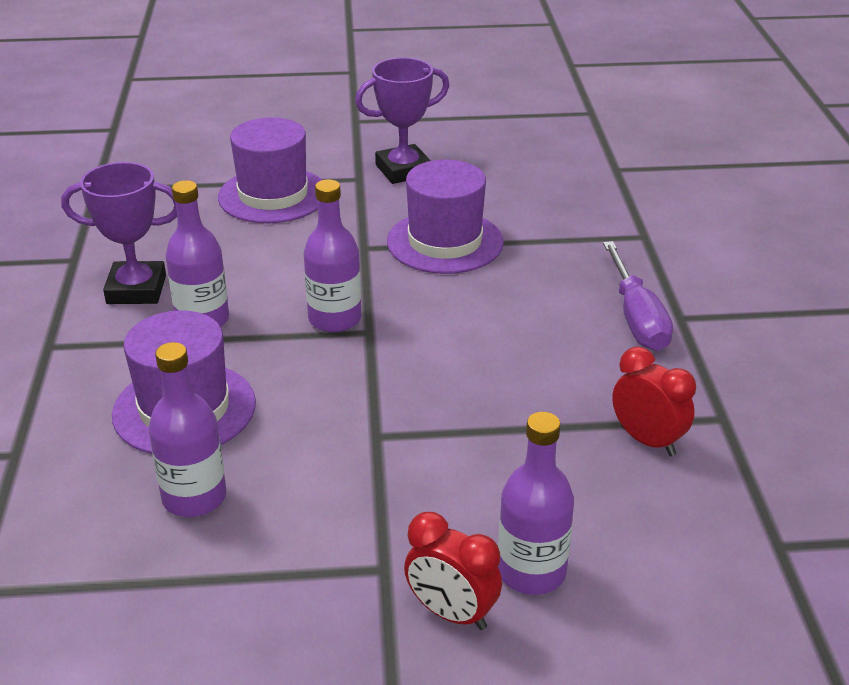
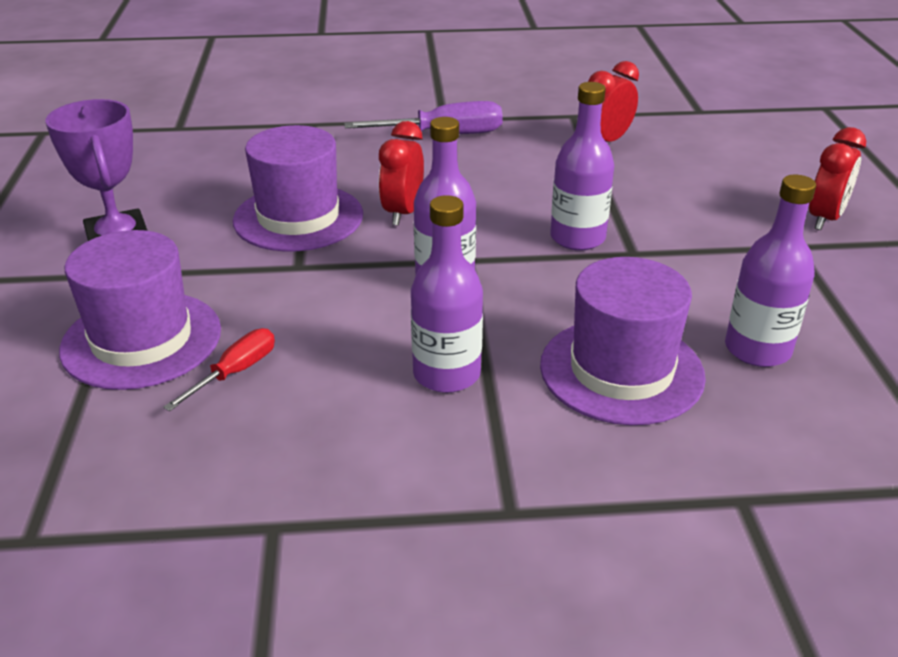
camera: 90 degrees left, 0 degrees up
purple trophy [61,162,177,304] -> none
purple bottle [498,412,574,595] -> purple bottle moved to [550,82,614,251]
none -> red screwdriver [163,328,275,411]
none -> red clock [379,121,424,226]

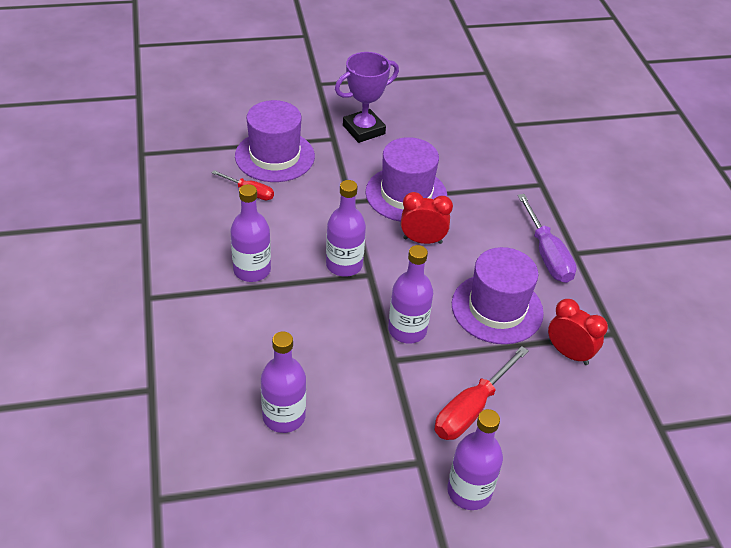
camera: 80 degrees right, 10 degrees up
purple hat [540,257,706,425] -> purple hat moved to [452,247,544,344]
red clock [809,127,866,230] -> purple bottle [447,409,503,510]
none -> red screwdriver [435,346,529,440]

